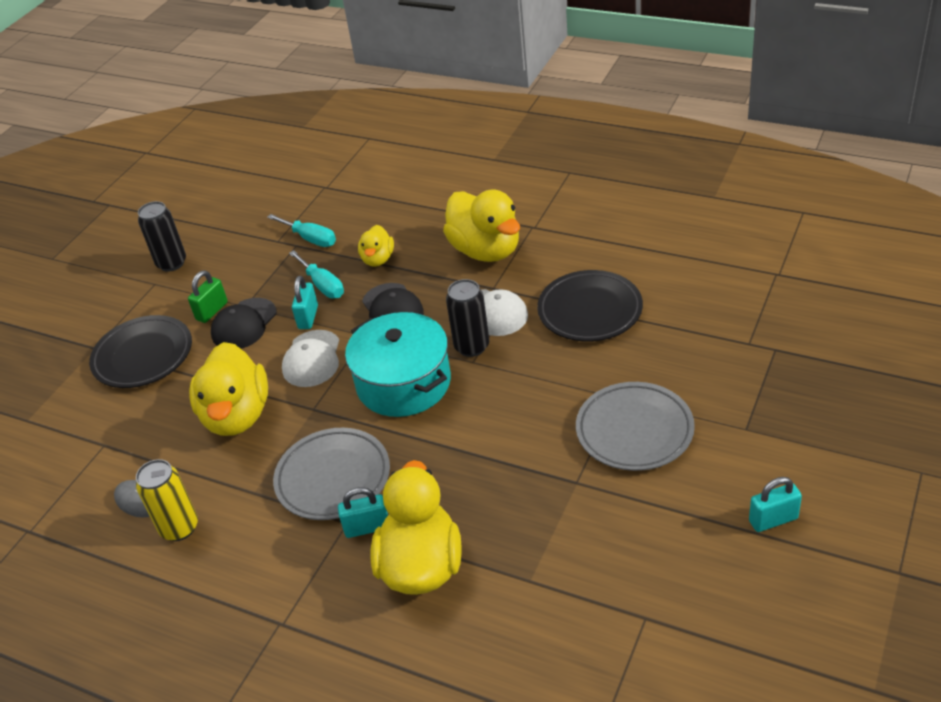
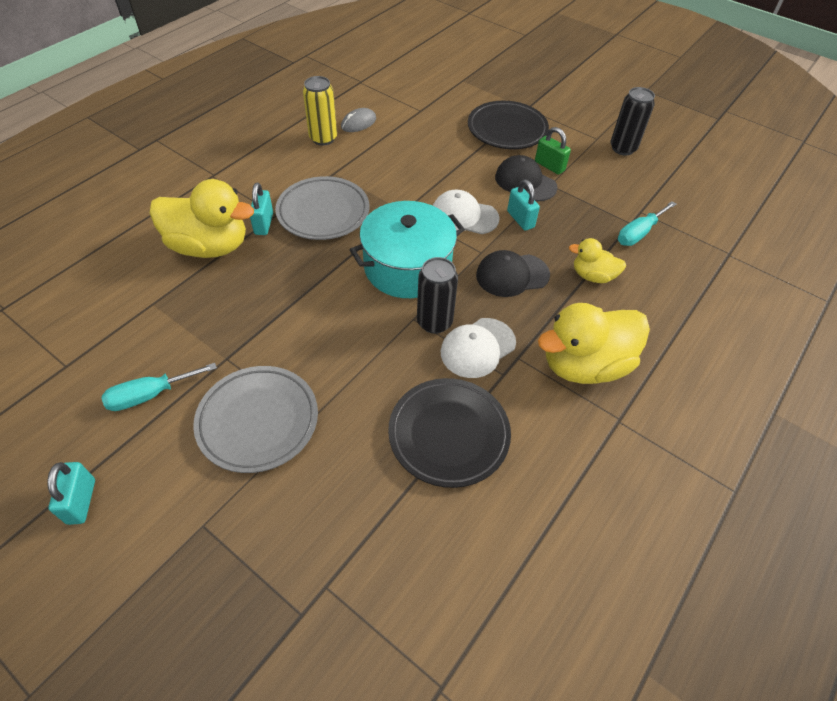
camera: 95 degrees right, 10 degrees up
yellow duck [189,342,268,436] -> none
turquoise screwdriver [289,250,344,298] -> turquoise screwdriver moved to [101,363,217,411]
turquoise padlock [292,276,318,329] -> turquoise padlock turned 45 degrees clockwise [507,179,540,231]

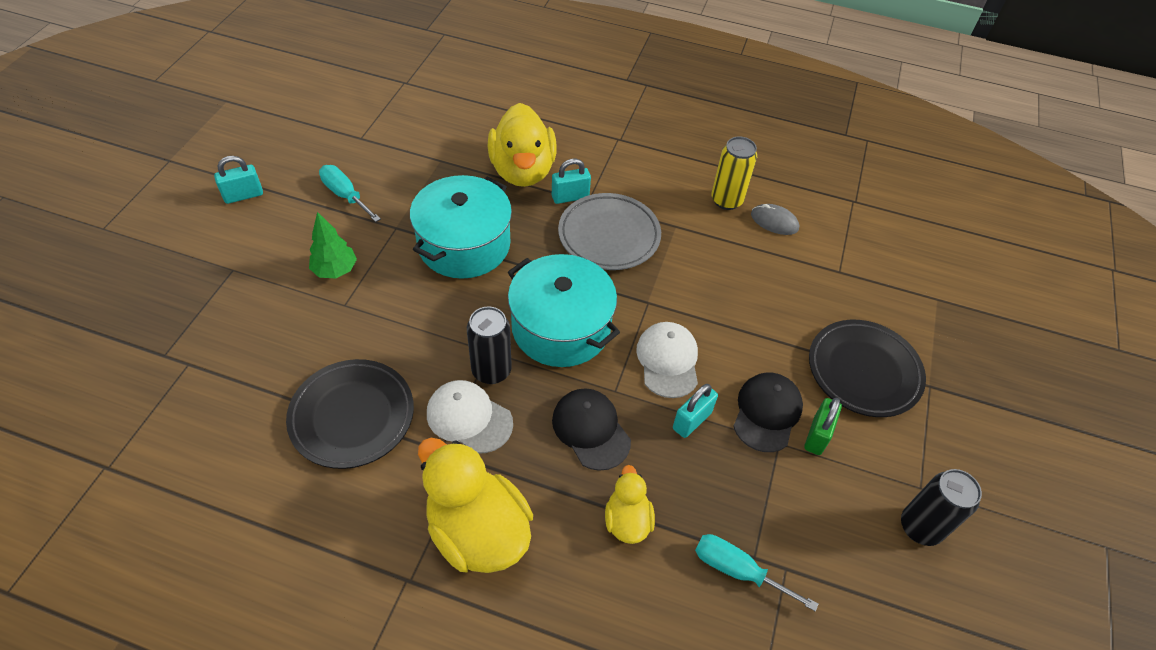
camera: 70 degrees right, 0 degrees up
grey plate [193,366,318,473] -> green tree [309,212,357,279]
none -> turquoise pot [410,175,512,279]

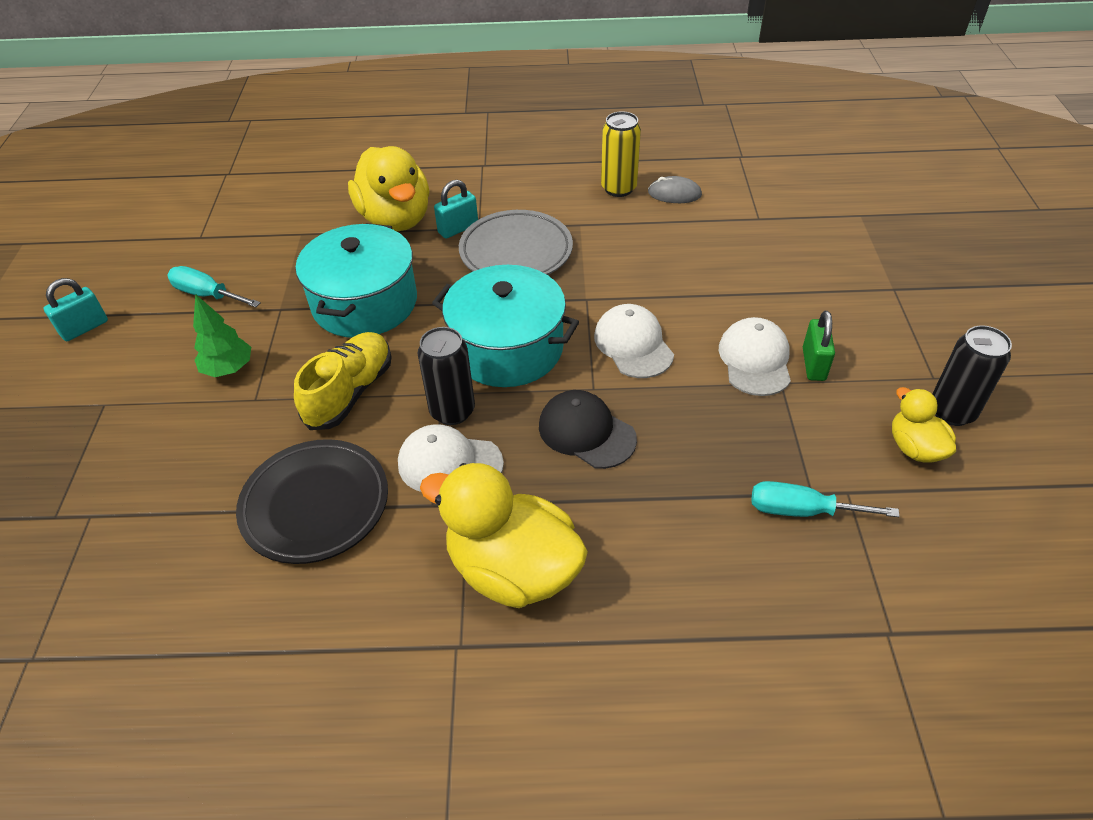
camera: 15 degrees left, 5 degrees down
yellow duck [605,465,655,544] -> yellow duck moved to [892,387,956,463]
turquoise padlock [673,384,718,438] -> none
black cap [733,372,803,452] -> white cap [719,317,791,396]
black plate [809,320,926,417] -> none
none -> yellow shoe [294,332,392,430]

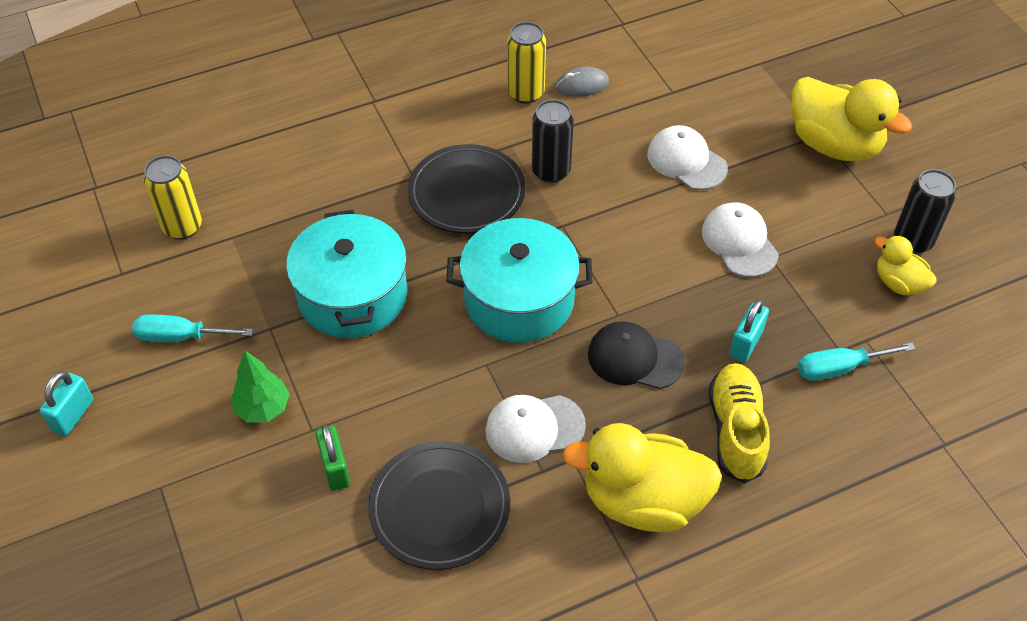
camera: 25 degrees left, 5 degrees up
yellow shoe [294,332,392,430] -> yellow shoe moved to [709,363,770,483]
yellow duck [348,146,429,232] -> yellow duck moved to [792,77,912,161]
black can [417,327,475,425] -> black can moved to [532,100,574,183]
turquoise padlock [434,180,478,239] -> turquoise padlock moved to [729,299,769,362]
grey plate [459,210,573,275] -> black plate [408,144,526,233]
white cap [594,304,674,378] -> white cap moved to [647,125,728,190]
green padlock [803,311,835,381] -> green padlock moved to [315,425,350,491]
none -> yellow can [144,155,202,240]

